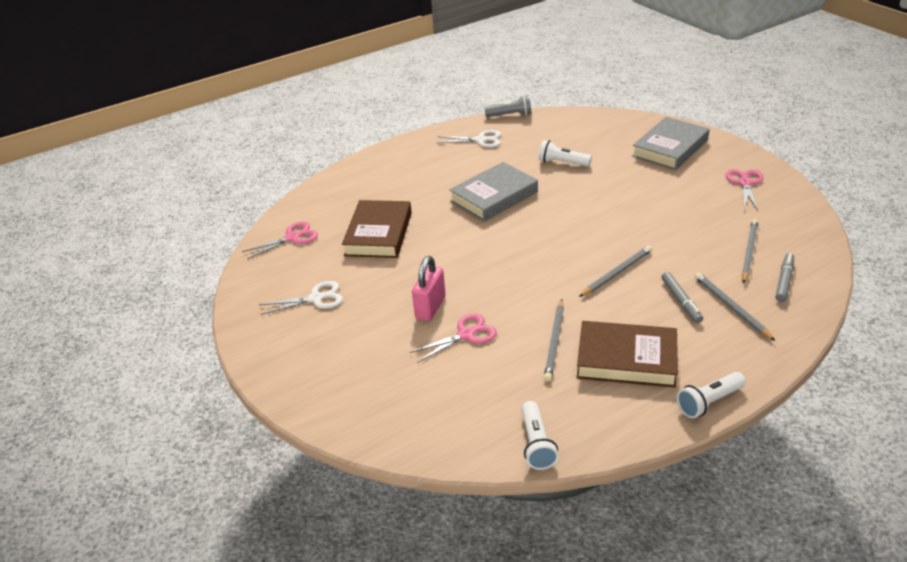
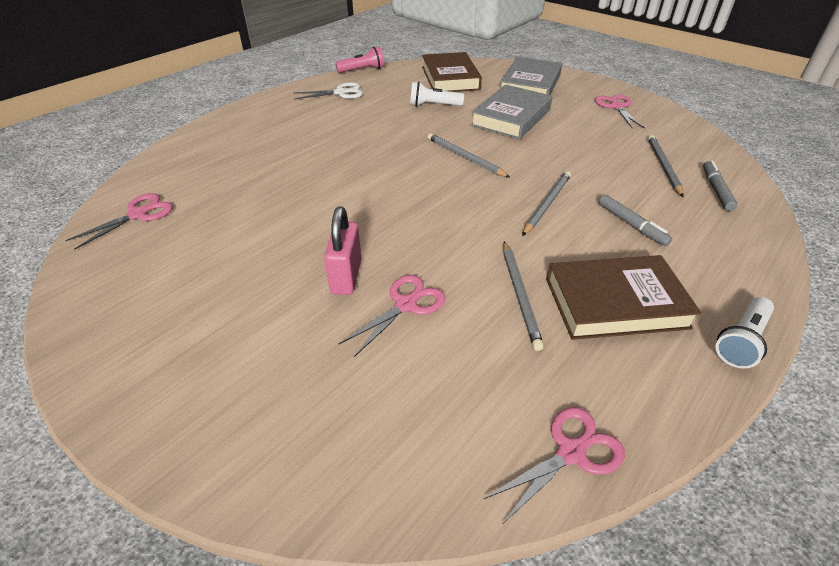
camera: 20 degrees left, 5 degrees up
white scissors [259,281,343,315] -> none
brown book [342,200,412,258] -> brown book moved to [422,52,482,92]
grey book [449,162,538,221] -> grey book moved to [471,84,553,139]
grey flashlight [484,95,532,117] -> pink flashlight [335,47,384,73]
white flashlight [522,401,559,470] -> pink scissors [484,407,625,523]
grey pencil [695,273,775,341] -> grey pencil moved to [428,133,510,177]

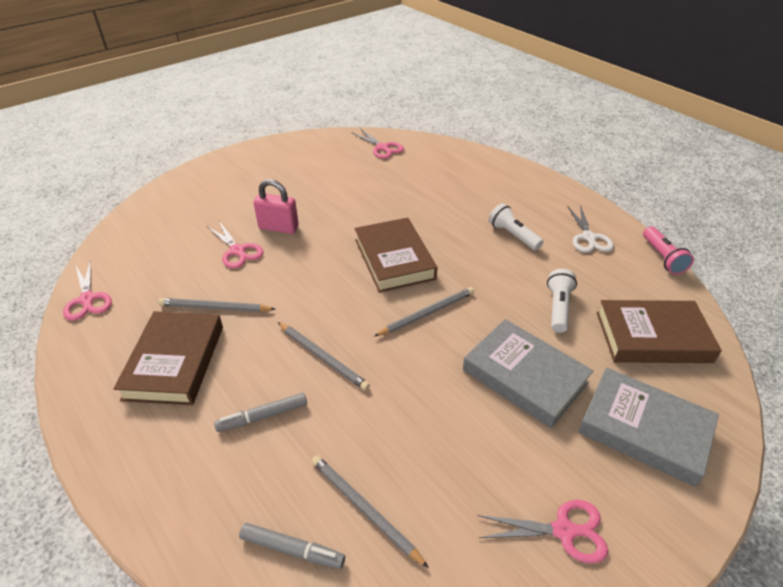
camera: 100 degrees right, 0 degrees up
grey pencil [648,135,684,197] -> grey pencil turned 150 degrees counterclockwise [311,455,429,568]
white flashlight [715,297,774,369] -> white flashlight moved to [489,203,544,250]
none -> brown book [355,218,437,293]

